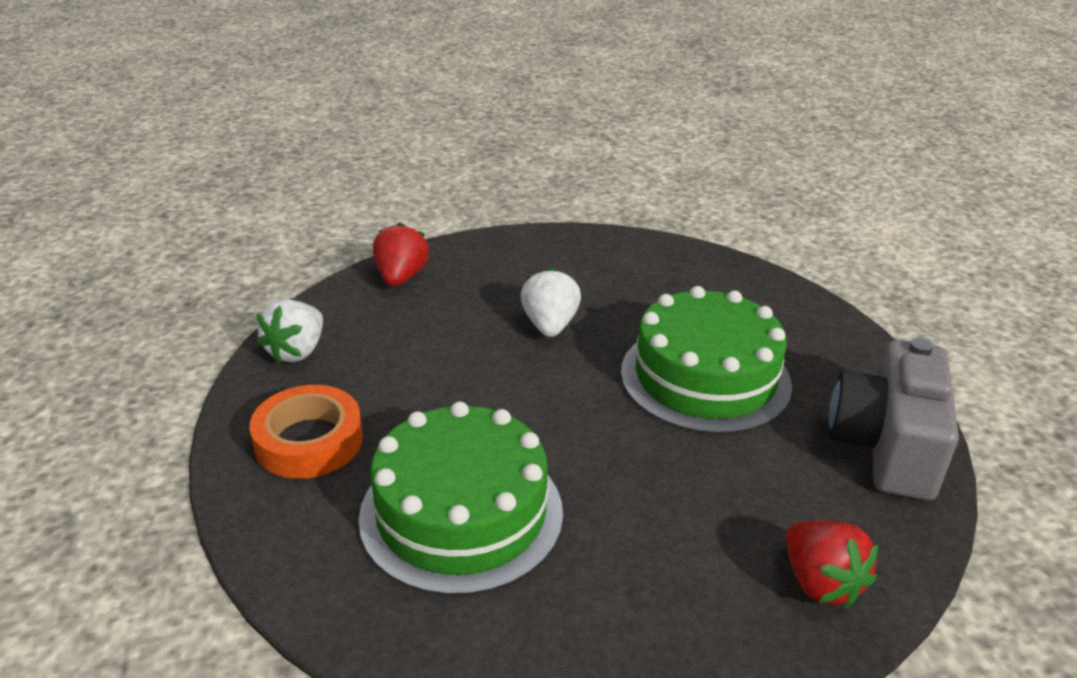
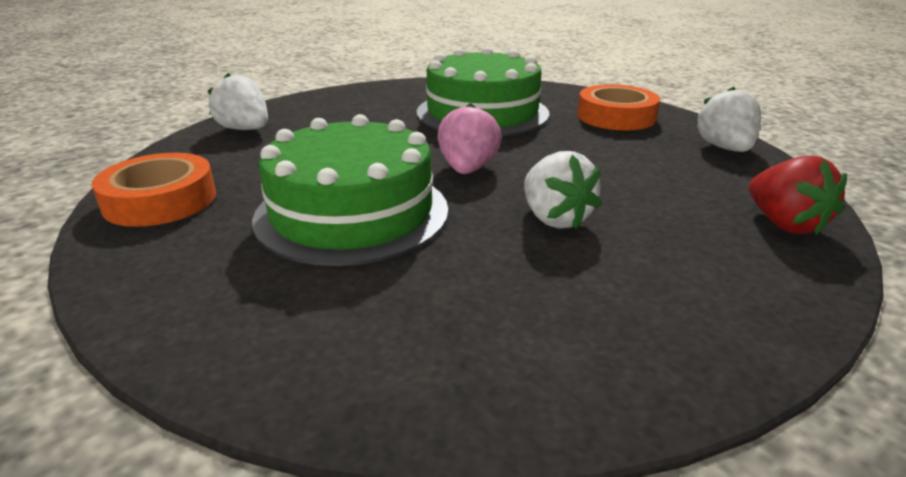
camera: 155 degrees right, 5 degrees down
red strawberry [786,520,878,607] -> white strawberry [208,73,268,130]
grey camera [829,338,959,501] -> orange tape [92,153,216,227]
none -> pink strawberry [437,103,501,174]

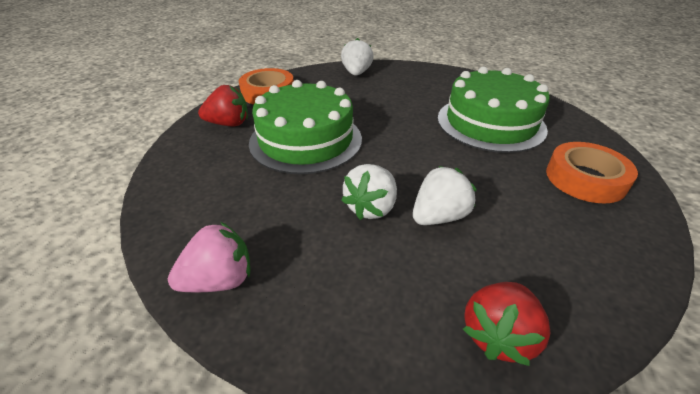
camera: 55 degrees right, 10 degrees up
pink strawberry [437,103,501,174] -> pink strawberry moved to [168,222,250,292]
white strawberry [696,87,761,152] -> white strawberry moved to [413,166,477,225]
none -> red strawberry [198,85,248,127]

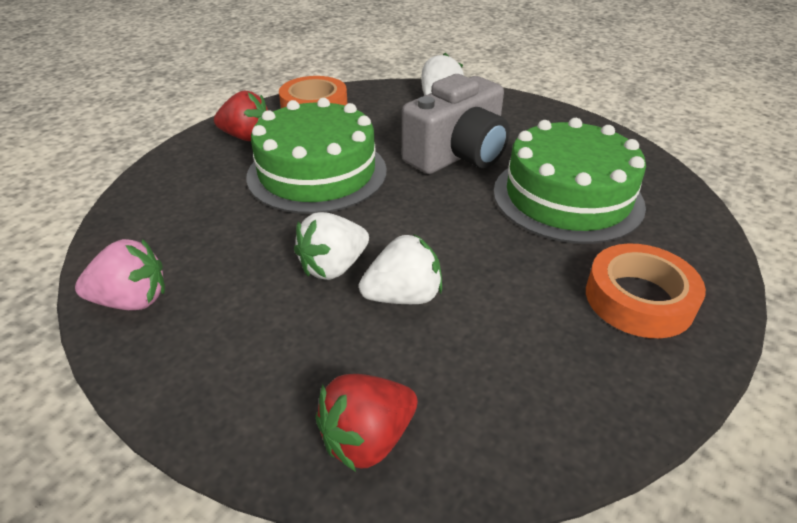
camera: 20 degrees right, 0 degrees up
none -> grey camera [402,74,510,174]

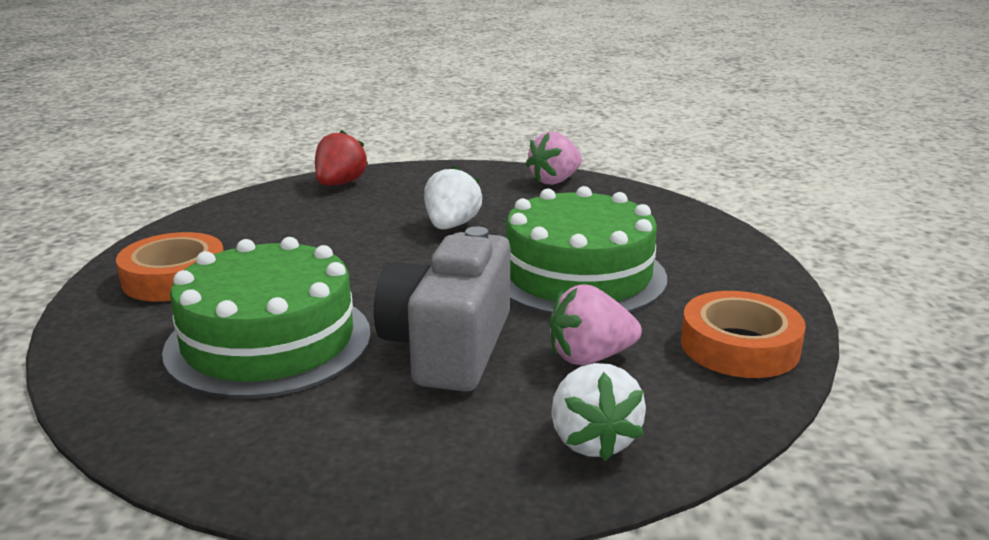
camera: 145 degrees right, 15 degrees down
red strawberry [214,91,268,141] -> none
white strawberry [359,234,442,304] -> none
none -> pink strawberry [549,284,642,365]

